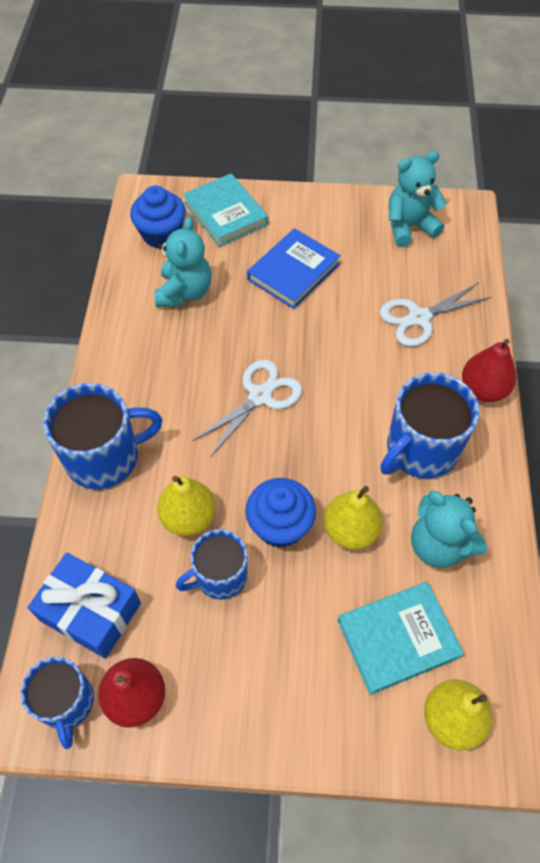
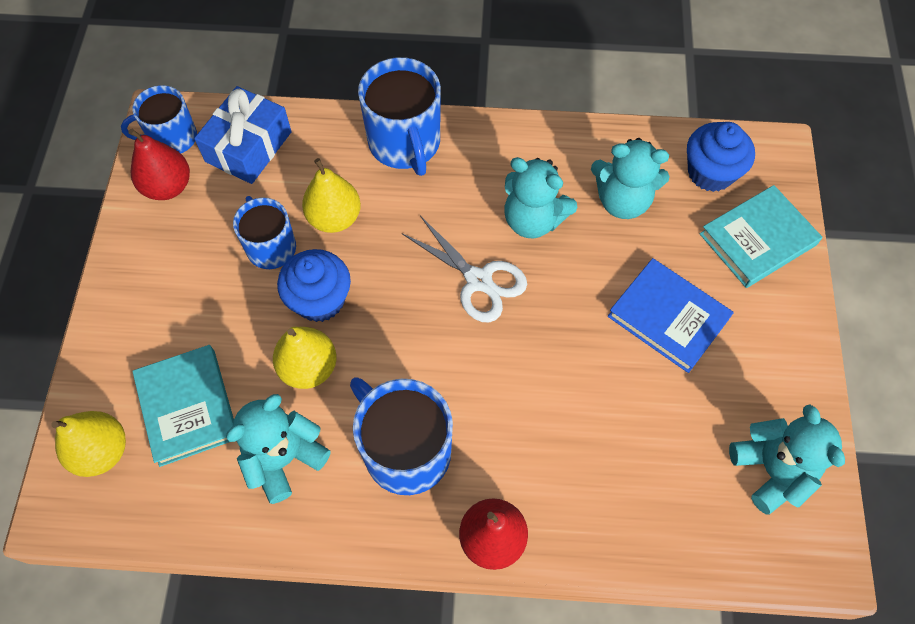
camera: 90 degrees right, 5 degrees up
white scissors [380,283,492,347] -> none
none -> turquoise teddy bear [504,157,578,239]

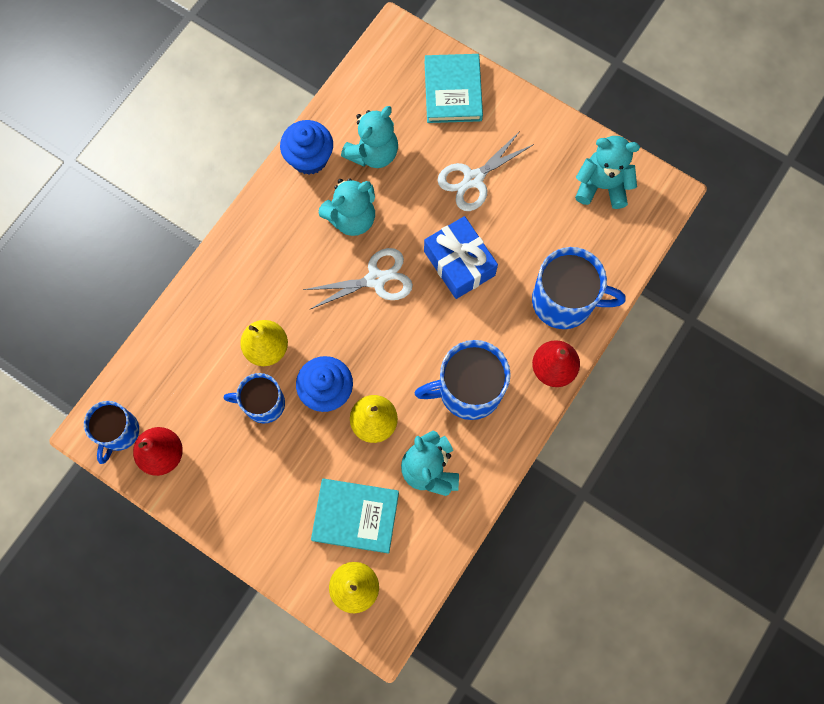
camera: 60 degrees left, 10 degrees up
blue gift [194,86,292,184] -> blue gift moved to [424,216,498,299]
blue mug [358,57,441,176] -> blue mug moved to [532,247,626,329]
blue book [608,258,734,373] -> white scissors [437,131,534,211]
blue cupcake [687,122,755,192] -> blue cupcake moved to [280,120,333,175]

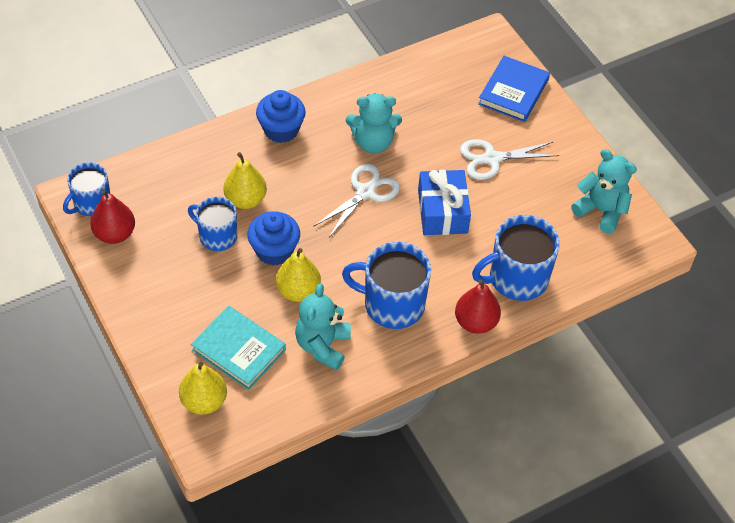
camera: 25 degrees right, 20 degrees down
blue cupcake [280,120,333,175] -> blue cupcake moved to [256,90,306,143]
white scissors [303,248,413,310] -> white scissors turned 60 degrees counterclockwise [313,163,400,237]
turquoise teddy bear [341,106,398,168] -> none
turquoise book [425,54,483,123] -> blue book [478,56,550,122]
blue mug [532,247,626,329] -> blue mug turned 120 degrees clockwise [472,215,560,301]

